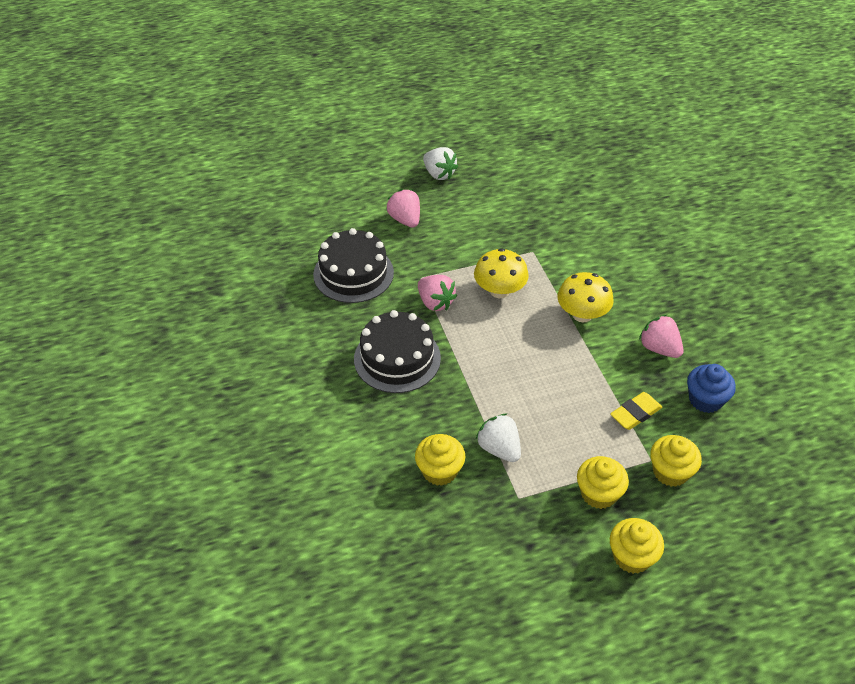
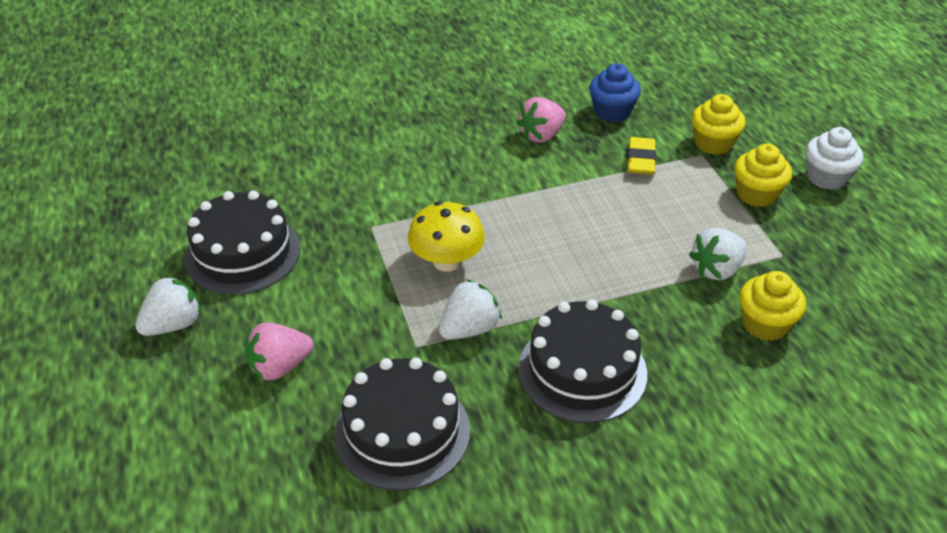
camera: 90 degrees left, 5 degrees down
pink strawberry [418,275,457,311] -> white strawberry [439,279,502,340]
yellow mushroom [558,272,614,322] -> none
yellow eraser [610,392,662,430] -> yellow eraser turned 45 degrees clockwise [627,137,656,175]
yellow cupcake [610,518,664,574] -> white cupcake [806,127,863,190]
none -> black cake [185,190,300,294]

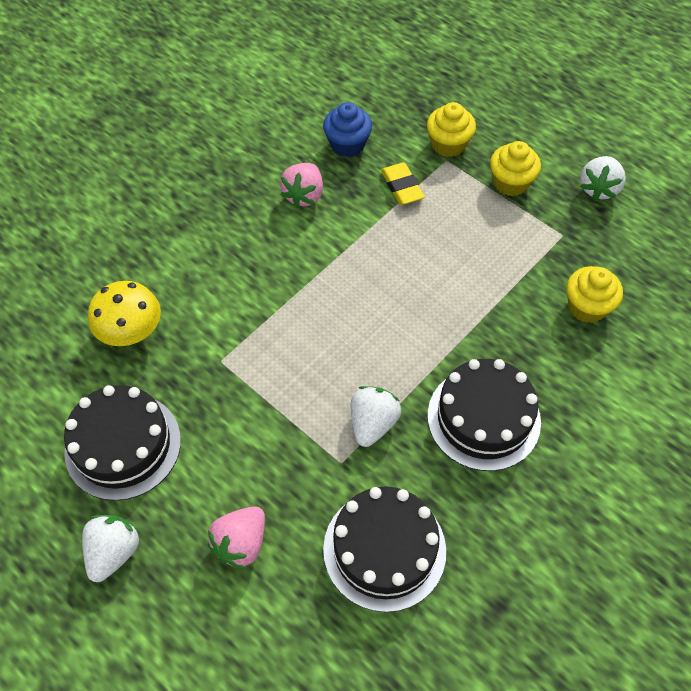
camera: 30 degrees left, 15 degrees up
yellow mushroom [408,201,485,272] -> yellow mushroom moved to [88,281,161,346]
white strawberry [689,228,747,280] -> white strawberry moved to [580,156,626,201]
white cupcake [806,127,863,190] -> none

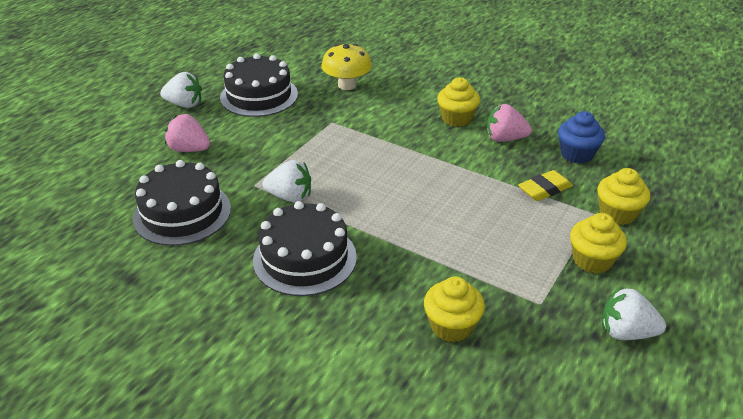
camera: 80 degrees right, 20 degrees down
none -> yellow cupcake [437,77,480,127]

